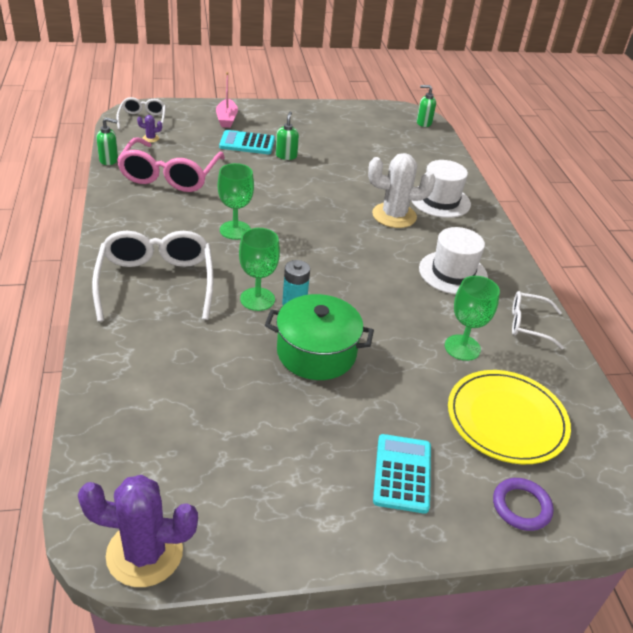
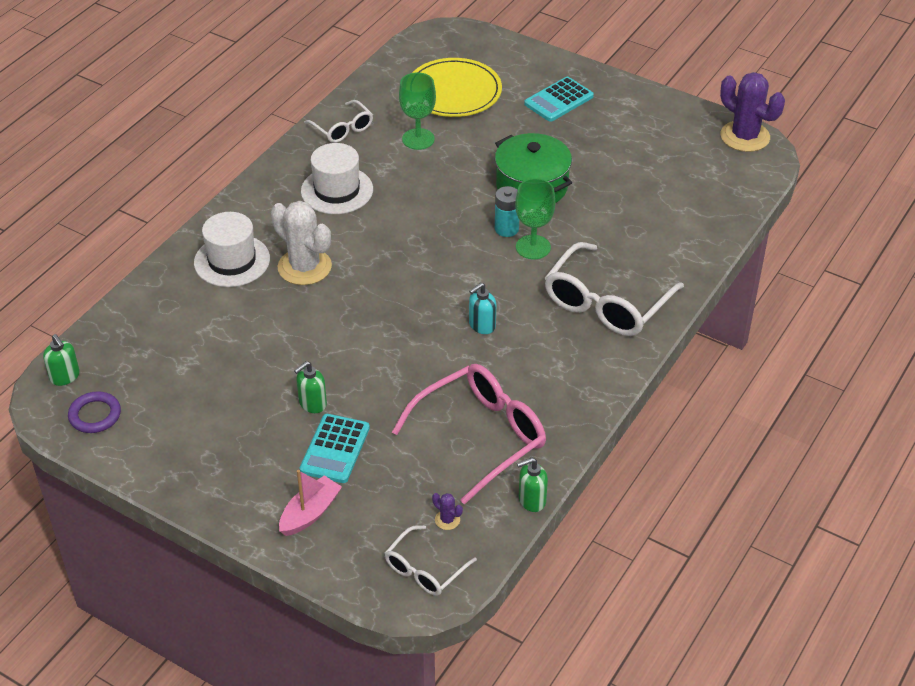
camera: 135 degrees left, 5 degrees up
green soap dispenser [96,118,118,165] -> green soap dispenser turned 60 degrees counterclockwise [517,458,548,512]
green goblet [218,163,254,240] -> turquoise soap dispenser [469,283,496,334]
turquoise calculator [219,130,275,154] -> turquoise calculator turned 60 degrees clockwise [300,414,370,483]
purple ring [493,478,554,531] -> purple ring moved to [68,391,121,433]

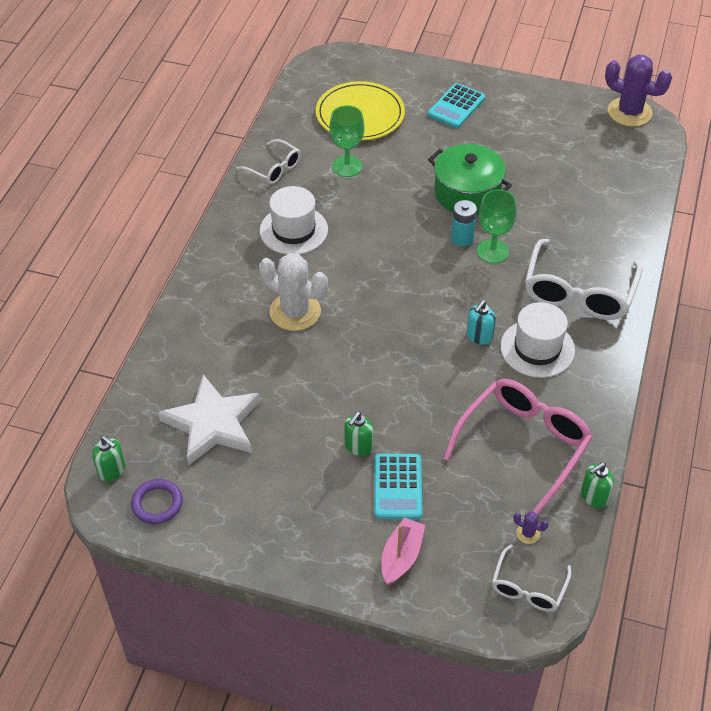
camera: 15 degrees left, 5 degrees up
white hat [194,212,270,287] -> white hat moved to [500,302,575,378]
none -> white star [158,374,260,466]

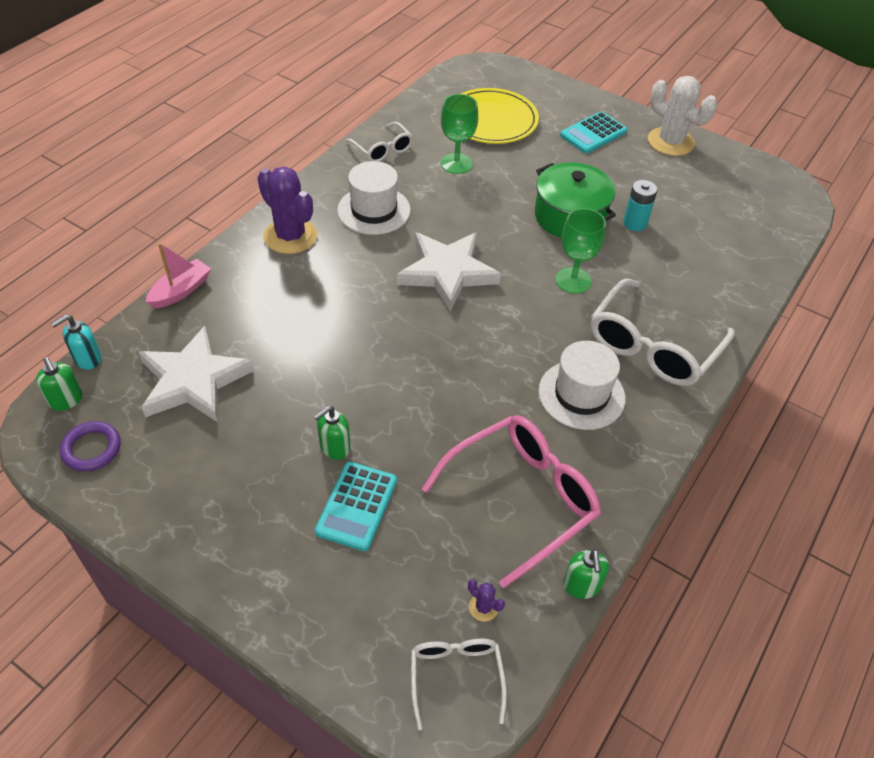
camera: 15 degrees right, 0 degrees up
white cactus [259,253,328,331] -> white cactus moved to [648,76,717,156]
pink boat [382,517,425,585] -> pink boat moved to [146,243,211,308]
turquoise battery [451,200,477,246] -> turquoise battery moved to [623,180,657,231]
turquoise soap dispenser [467,300,496,345] -> turquoise soap dispenser moved to [51,315,102,370]
white glasses [492,544,572,612] -> white glasses turned 135 degrees clockwise [411,639,507,730]
green soap dispenser [581,462,614,508] -> green soap dispenser turned 75 degrees counterclockwise [563,549,609,599]
purple cactus [605,55,672,127] -> purple cactus moved to [257,166,317,254]
none -> white star [397,232,501,312]

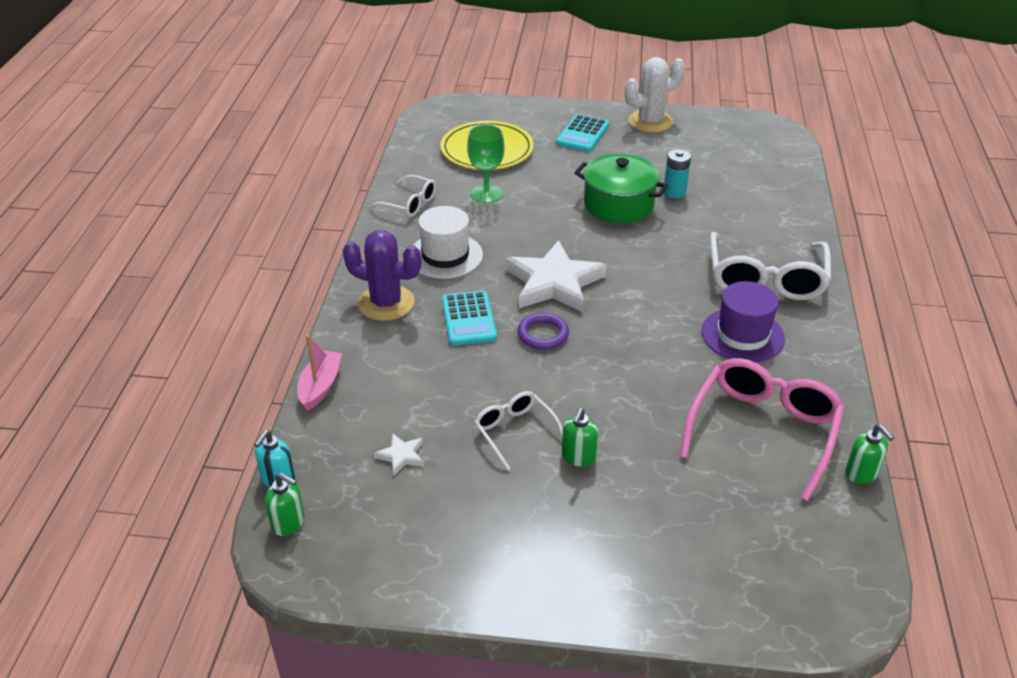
camera: 25 degrees left, 10 degrees down
purple ring [60,421,121,471] -> purple ring moved to [518,313,569,350]
white star [139,326,254,422] -> white star [374,433,424,476], size x0.42
turquoise calculator [315,462,397,551] -> turquoise calculator moved to [442,291,497,345]
white glasses [411,639,507,730] -> white glasses moved to [474,391,563,470]
purple cactus [468,579,505,622] -> none
white hat [538,341,625,430] -> purple hat [701,281,785,362]
green goblet [555,208,606,294] -> none
white cactus [648,76,717,156] -> white cactus turned 45 degrees counterclockwise [625,57,685,132]

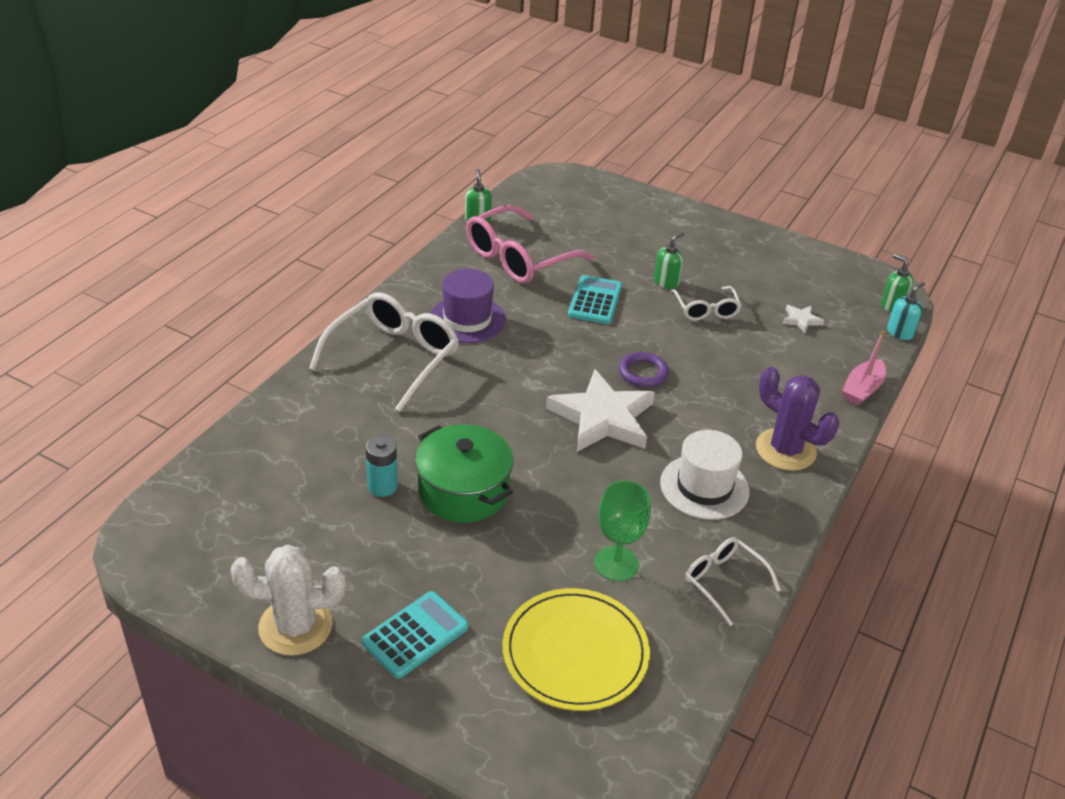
camera: 160 degrees left, 0 degrees up
turquoise calculator [442,291,497,345] -> turquoise calculator moved to [568,275,622,324]

